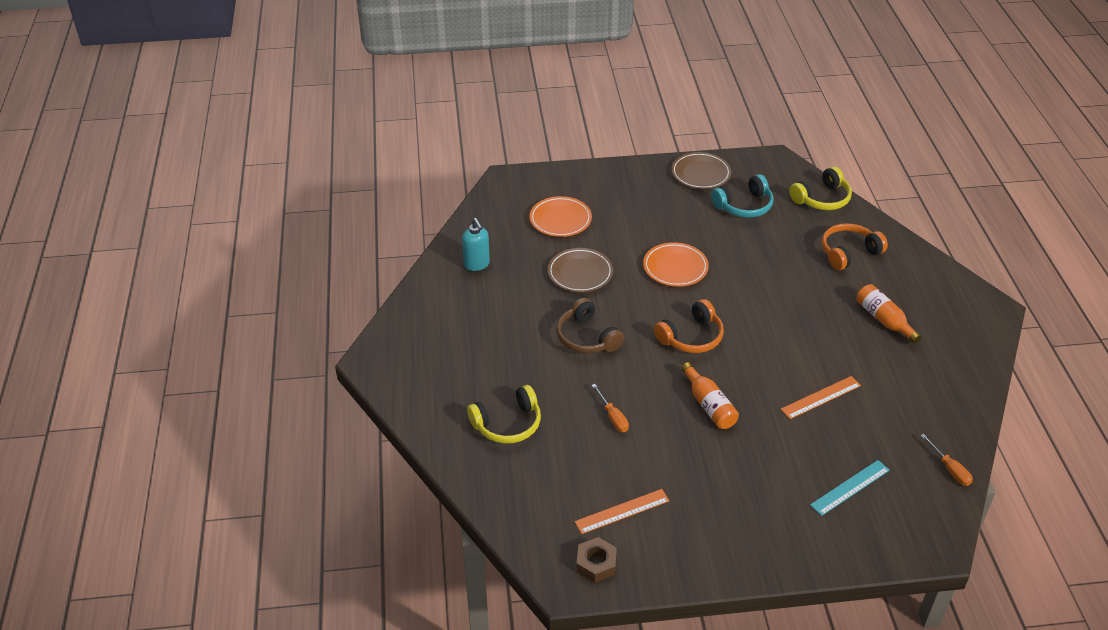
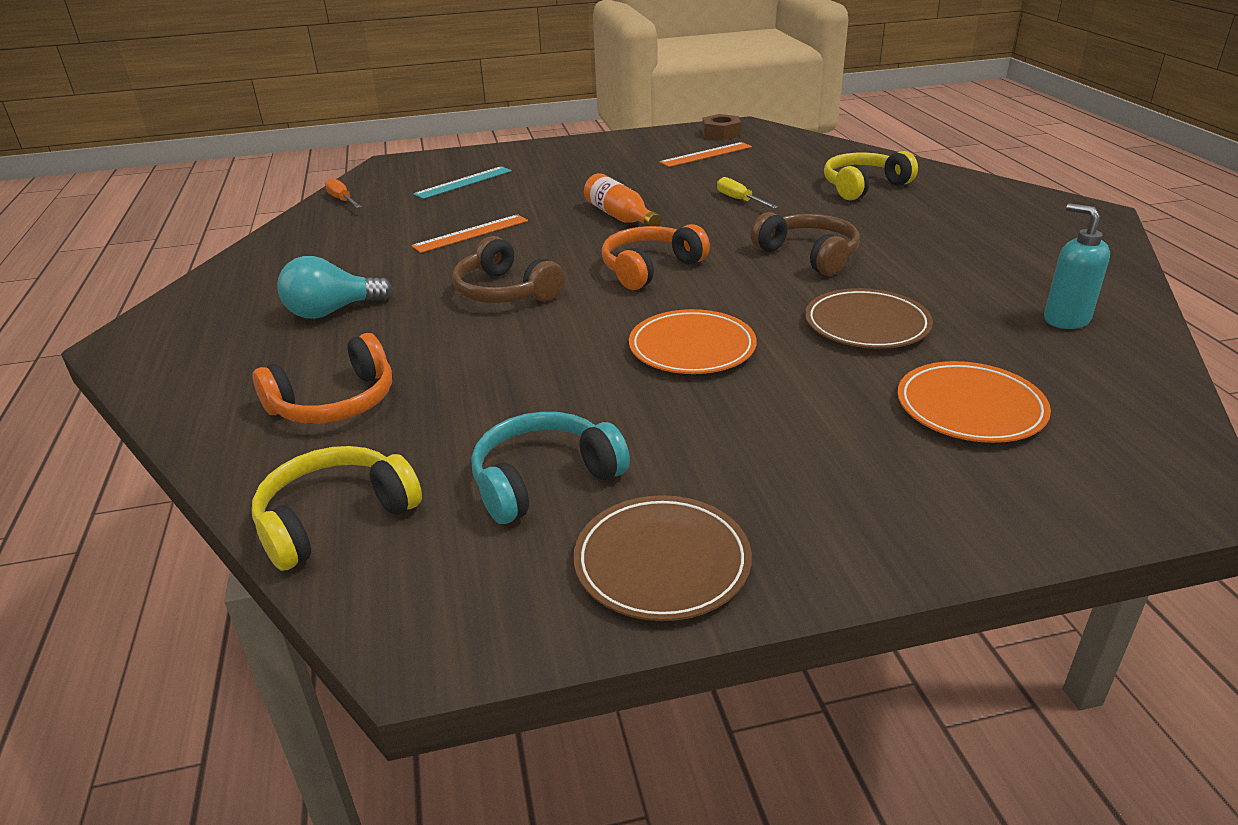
camera: 175 degrees right, 10 degrees down
orange screwdriver [592,384,629,432] -> yellow screwdriver [717,177,778,209]
orange bottle [856,284,921,344] -> turquoise light bulb [277,256,393,319]
none -> brown headphones [452,236,564,303]

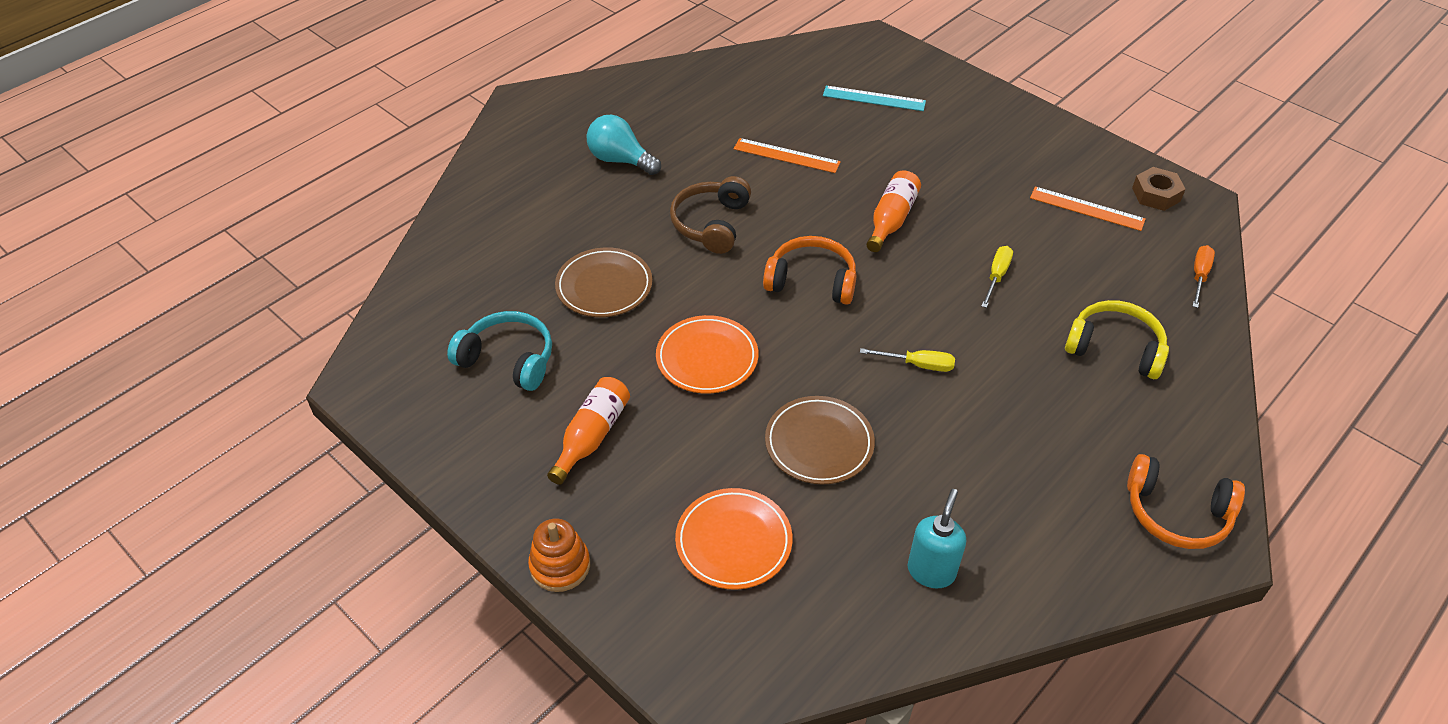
camera: 55 degrees right, 15 degrees up
yellow headphones [252,446,422,571] -> none
orange headphones [253,333,392,424] -> orange headphones moved to [1127,454,1245,549]
orange screwdriver [325,178,362,208] -> orange screwdriver moved to [1192,245,1215,308]
brown plate [573,495,752,621] -> brown plate moved to [555,247,652,317]
brown headphones [751,212,860,276] -> yellow screwdriver [860,348,955,372]
none -> orange stacking toy [528,518,590,592]
none -> orange bottle [547,377,630,485]

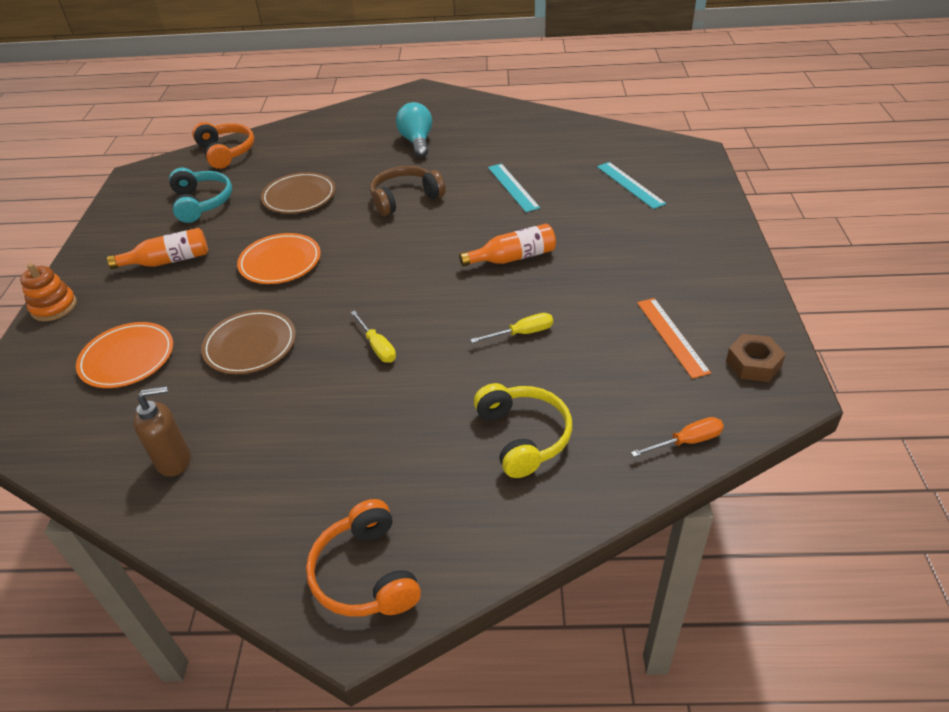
camera: 50 degrees right, 5 degrees down
orange ruler [734,138,841,173] -> turquoise ruler [488,163,540,212]
orange headphones [763,236,857,305] -> orange headphones moved to [192,122,254,169]
turquoise soap dispenser [908,489,966,588] -> brown soap dispenser [133,386,191,477]

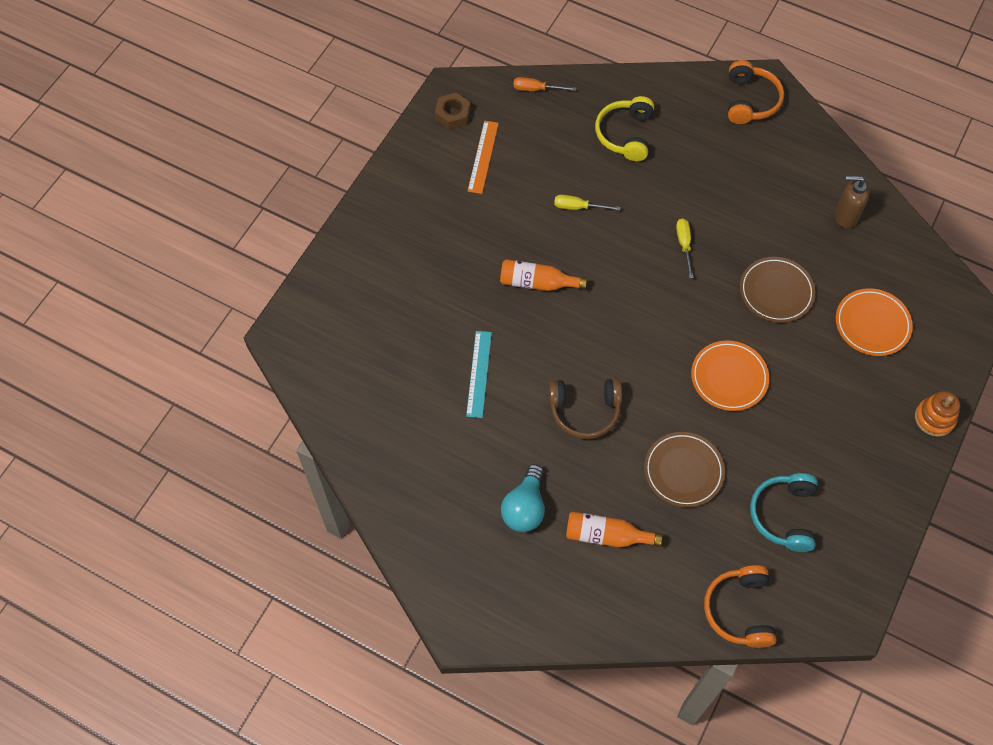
camera: 155 degrees left, 20 degrees up
orange bottle [107,228,208,269] -> orange bottle moved to [566,511,662,547]
turquoise ruler [597,162,667,209] -> none

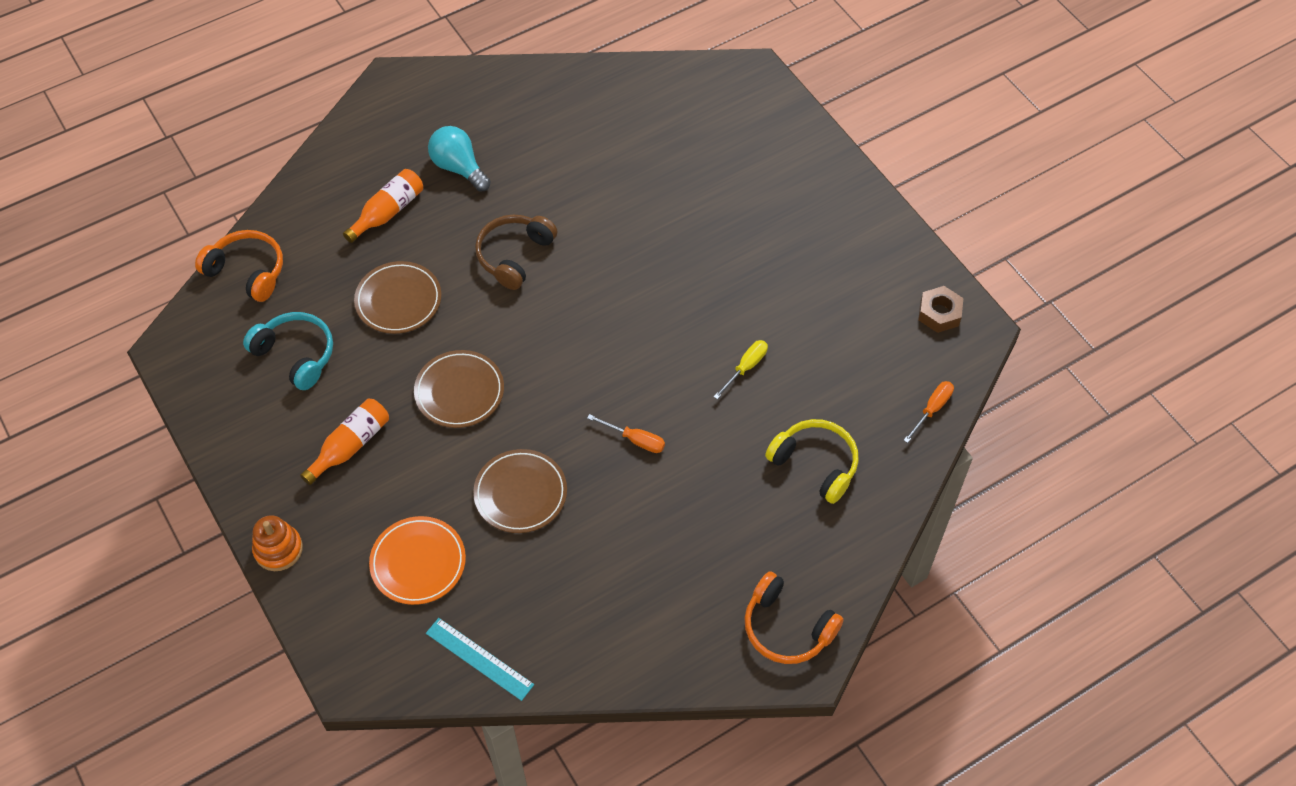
camera: 120 degrees right, 5 degrees down
turquoise ruler [466,331,492,418] -> turquoise ruler moved to [426,618,534,701]
orange ruler [468,121,499,194] -> none
orange bottle [500,259,587,291] -> orange bottle moved to [300,399,389,485]
yellow screwdriver [676,218,694,278] -> orange screwdriver [587,414,665,453]
orange plate [691,340,769,411] -> brown plate [414,350,504,428]
brown soap dispenser [835,176,869,228] -> none

